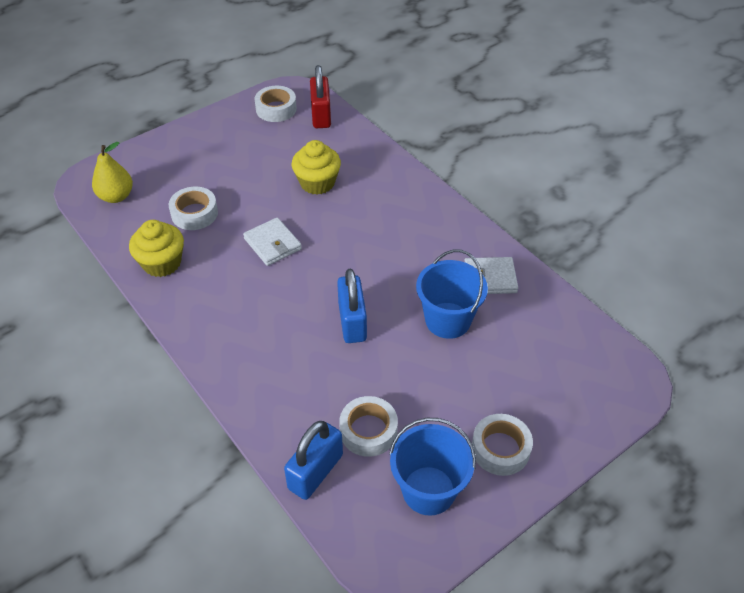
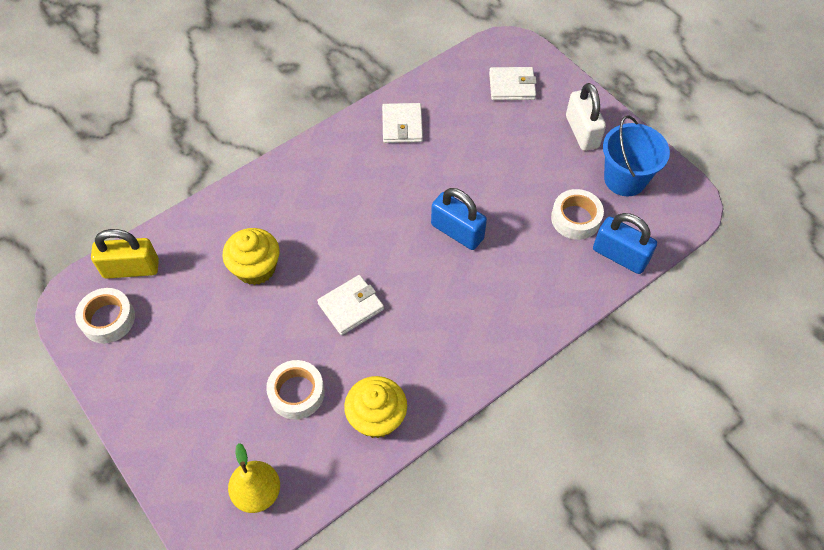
camera: 90 degrees left, 10 degrees up
red padlock [310,65,331,128] -> yellow padlock [91,229,159,279]
blue padlock [337,269,367,343] -> blue padlock turned 45 degrees clockwise [431,188,487,250]
blue bucket [416,250,488,339] -> none
white tape [472,414,533,476] -> white padlock [566,83,606,151]
none -> white wallet [489,67,537,100]

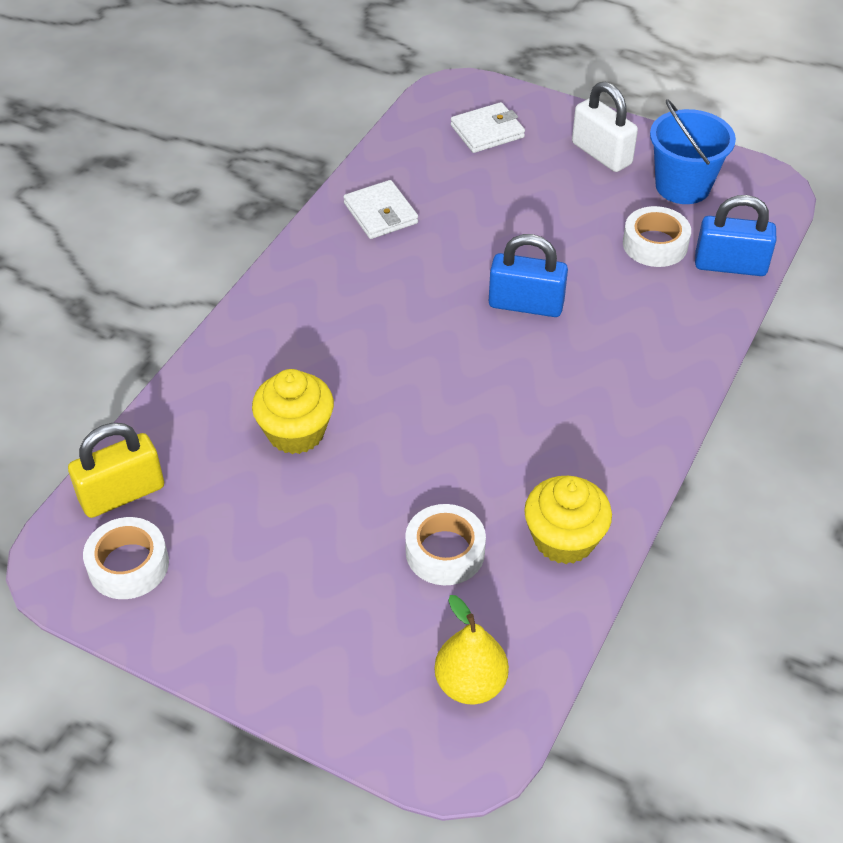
camera: 25 degrees left, 10 degrees down
white wallet [317,275,384,335] -> none

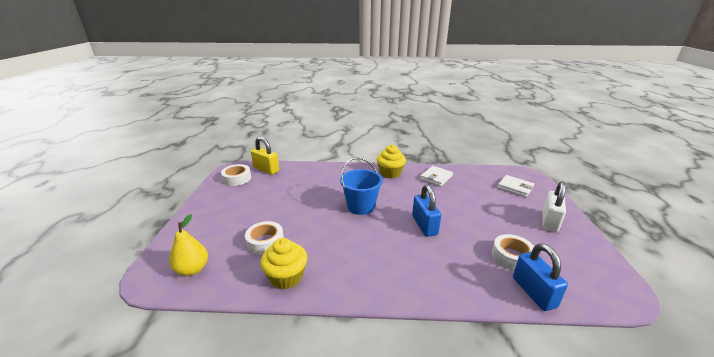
camera: 65 degrees right, 20 degrees down
yellow cupcake [252,369,334,454] -> yellow cupcake moved to [377,145,406,178]
blue bucket [650,99,736,204] -> blue bucket moved to [340,157,383,215]

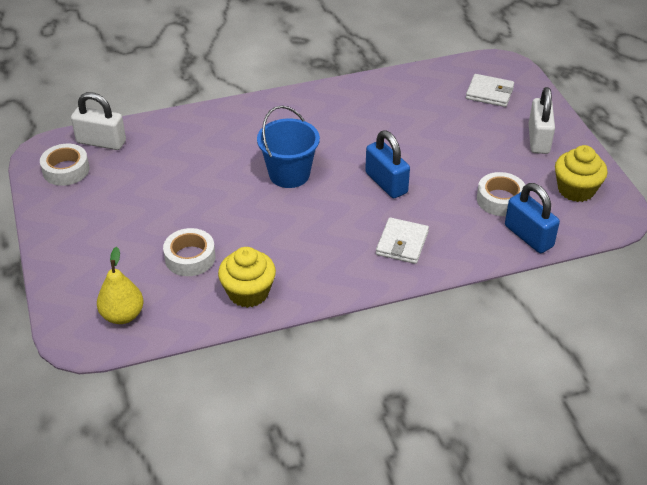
camera: 20 degrees left, 15 degrees up
yellow padlock [251,137,279,175] -> white padlock [71,92,126,150]
yellow cupcake [377,145,406,178] -> yellow cupcake moved to [555,145,608,202]
white wallet [420,166,453,186] -> white wallet moved to [376,217,429,264]

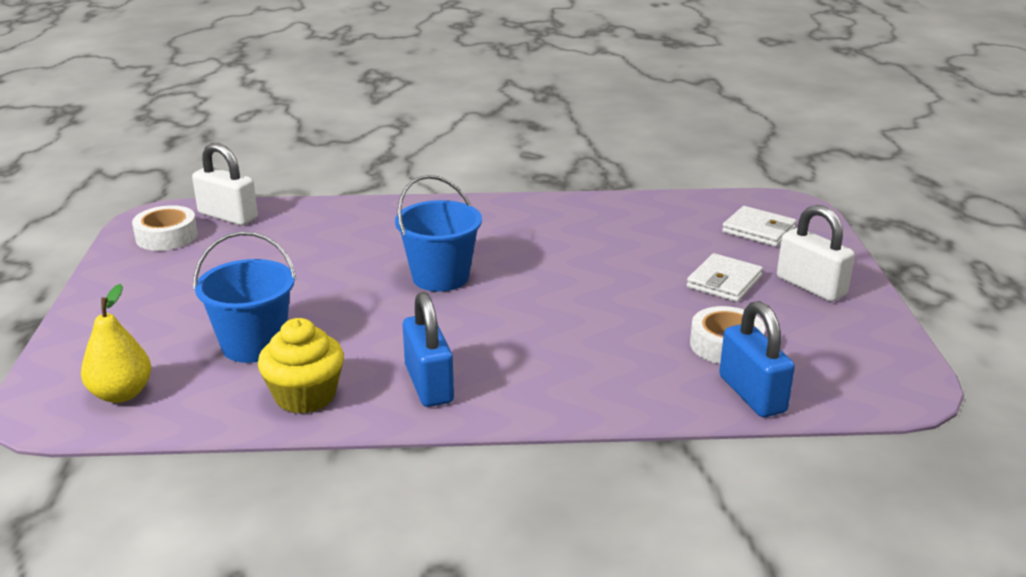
camera: 15 degrees right, 15 degrees down
white tape [163,228,215,276] -> blue bucket [193,231,296,363]
blue padlock [365,131,410,199] -> blue padlock moved to [403,292,454,407]
white wallet [376,217,429,264] -> white wallet moved to [687,253,763,302]
white padlock [528,87,555,154] -> white padlock turned 60 degrees counterclockwise [777,205,855,302]
yellow cupcake [555,145,608,202] -> none

